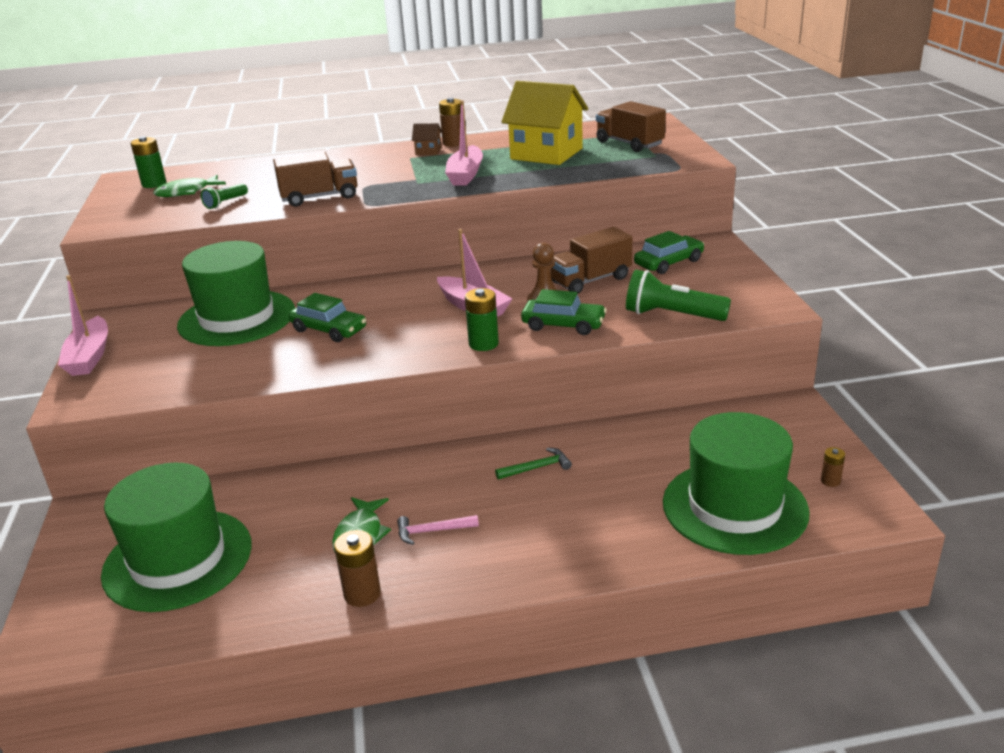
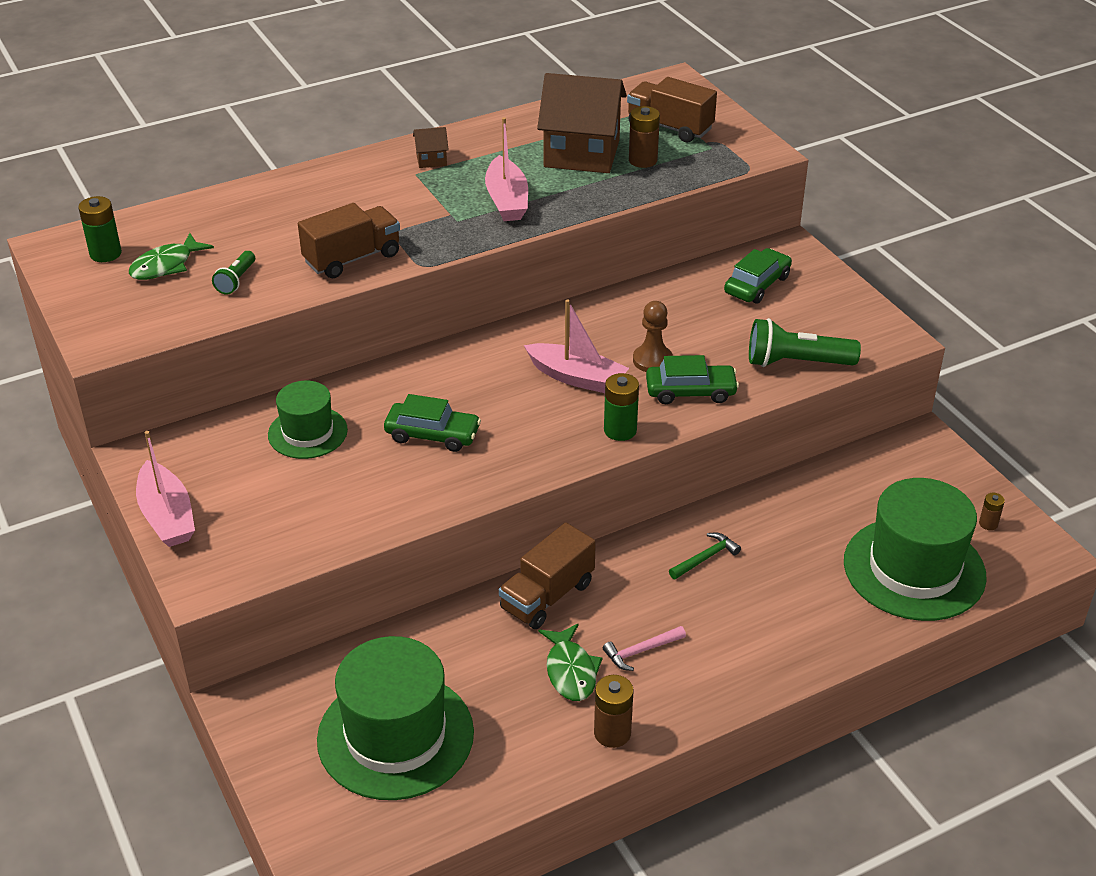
camera: 20 degrees left, 10 degrees up
green hat [177,241,295,346] -> green hat [268,381,348,459], size x0.57
brown battery [439,98,461,147] -> brown battery moved to [629,106,660,168]
yellow house [501,81,588,165] -> brown house [537,73,627,173]
brown truck [551,227,632,294] -> brown truck moved to [499,522,596,629]

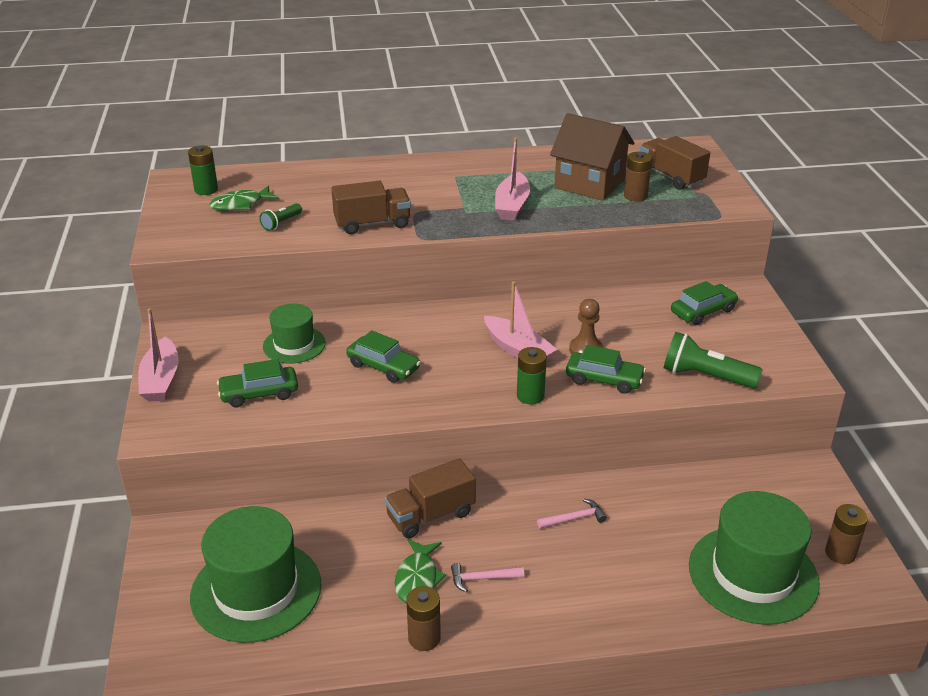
camera: 20 degrees right, 5 degrees down
brown house [413,127,449,168] -> none
green hammer [669,532,741,579] -> pink hammer [537,499,607,529]
brown battery [979,493,1005,530] -> brown battery [825,504,868,564], size x1.73
none -> green car [217,359,298,407]

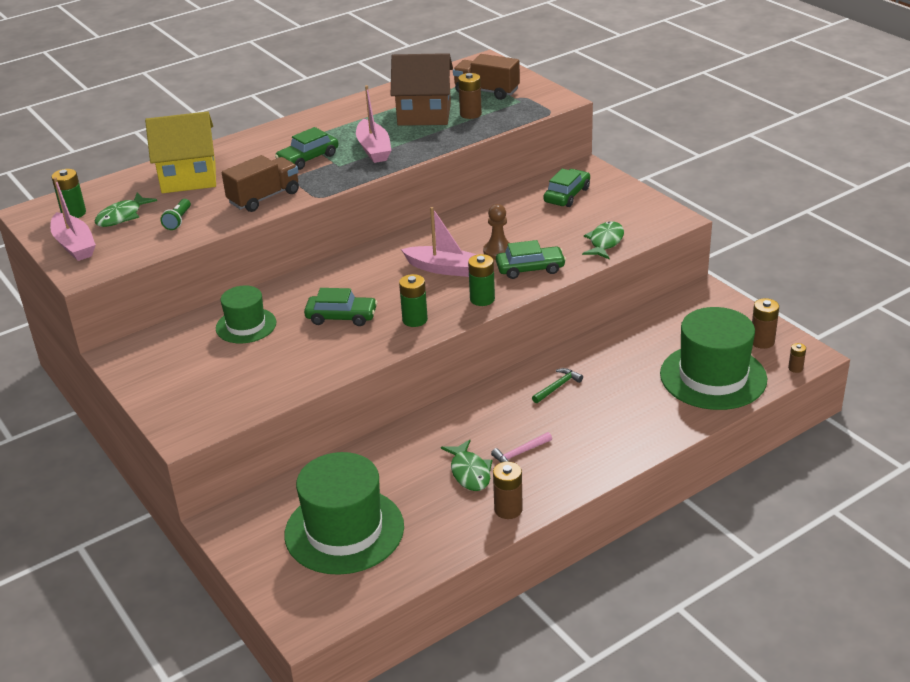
camera: 25 degrees left, 0 degrees up
pink boat [138,309,179,402] -> pink boat moved to [50,177,96,261]
green car [217,359,298,407] -> green car moved to [275,127,338,170]
brown truck [385,458,476,538] -> none
pink hammer [537,499,607,529] -> green hammer [532,368,583,403]
green flashlight [664,332,763,389] -> green fish [582,221,624,259]
none -> yellow house [145,111,216,193]
none -> green battery [399,274,428,327]
none -> brown battery [788,343,806,373]

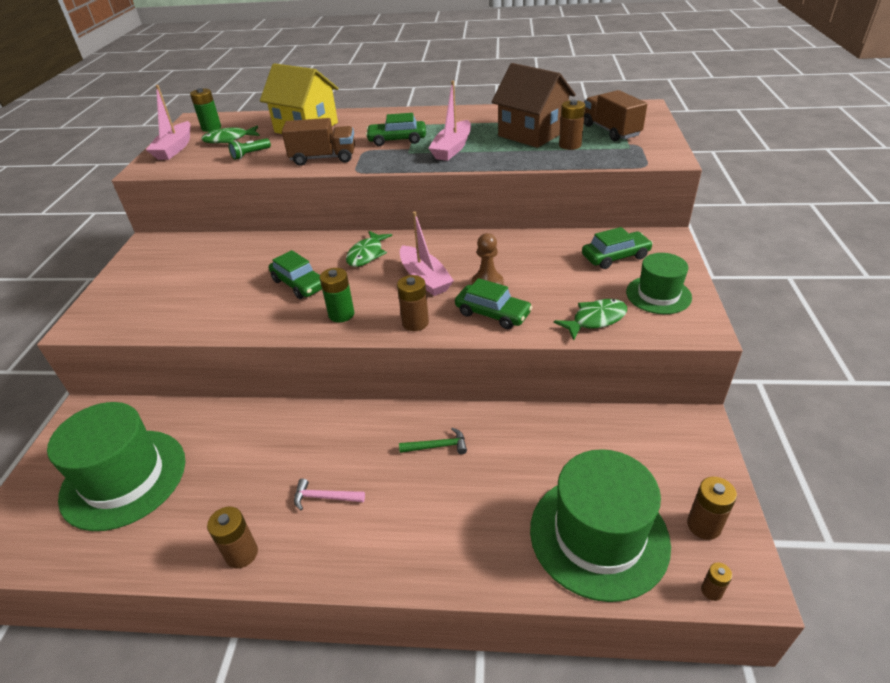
camera: 40 degrees right, 5 degrees up
green hat [216,285,276,344] -> green hat moved to [626,253,692,314]
green fish [441,439,492,491] -> green fish moved to [346,231,392,267]
green battery [468,254,495,306] -> brown battery [397,275,429,331]

